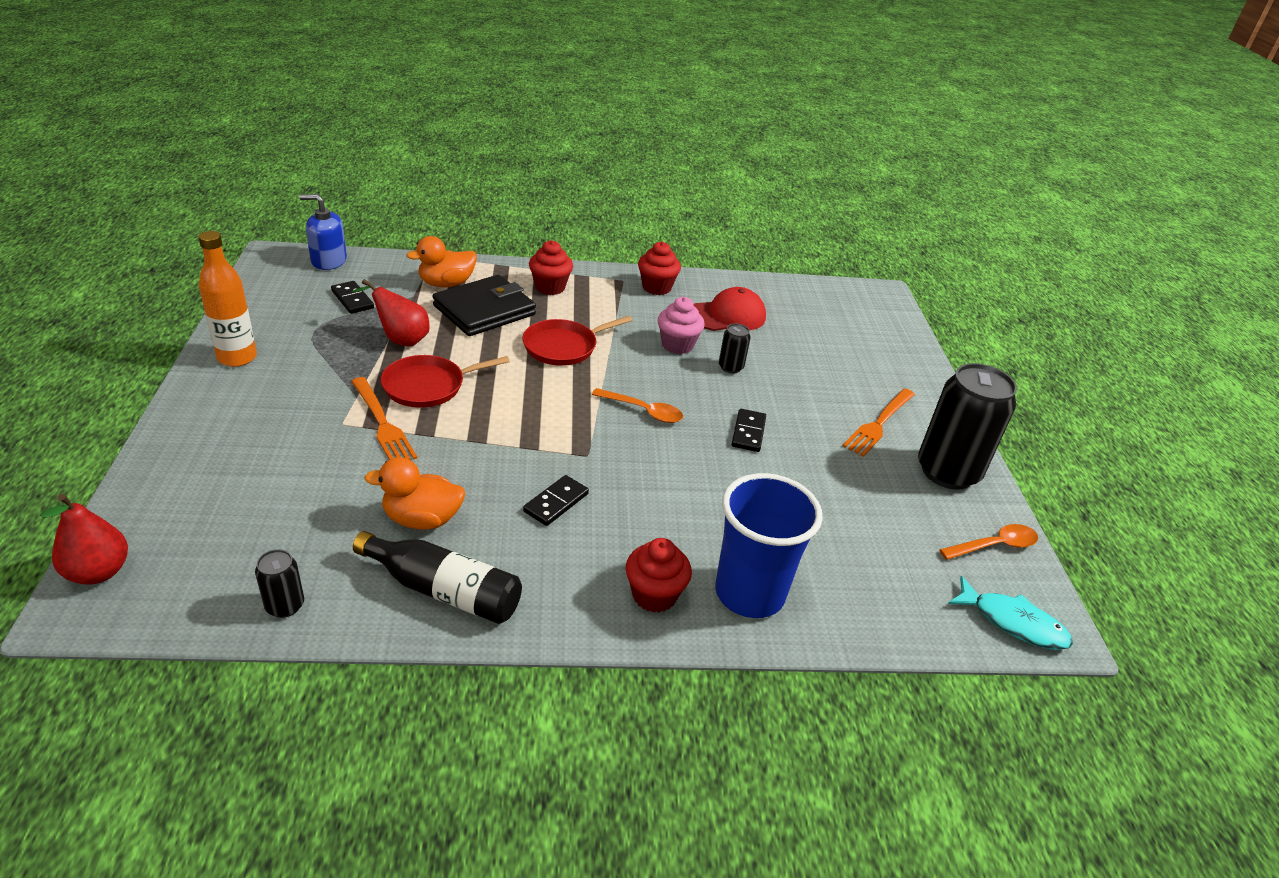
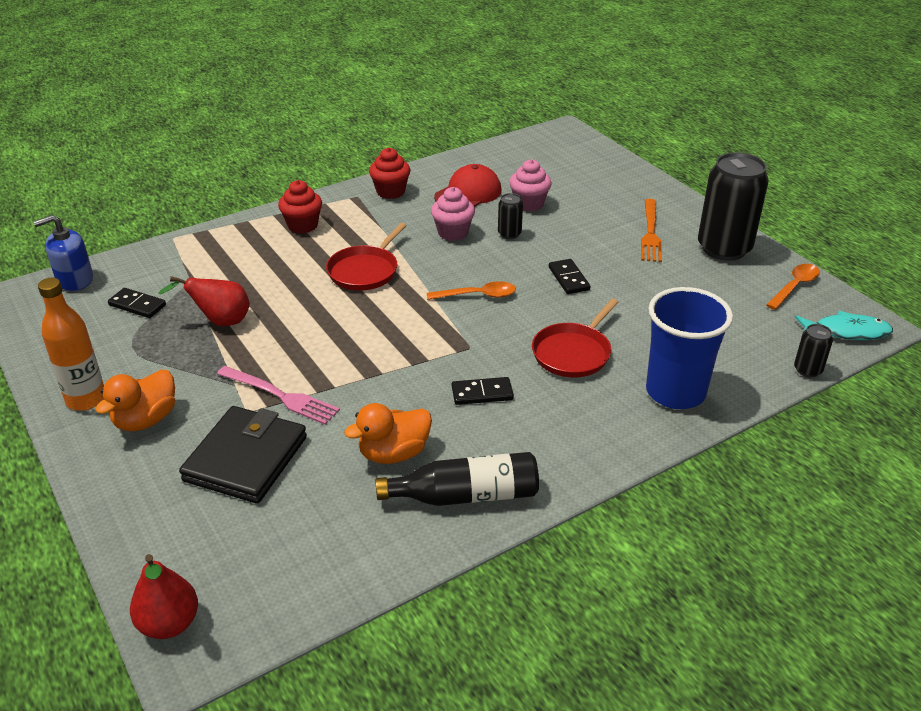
camera: 25 degrees left, 0 degrees up
black can [255,549,304,618] -> black can moved to [794,324,833,378]
orange fork [351,377,417,460] -> pink fork [217,366,340,425]
red pan [381,355,510,408] -> red pan moved to [532,299,618,377]
orange duck [406,236,477,288] -> orange duck moved to [95,370,175,431]
black wallet [433,275,536,336] -> black wallet moved to [179,406,307,504]
black domino [523,475,589,526] -> black domino turned 75 degrees clockwise [452,377,514,405]
red cupcake [626,538,692,613] -> none
none -> pink cupcake [509,159,552,212]

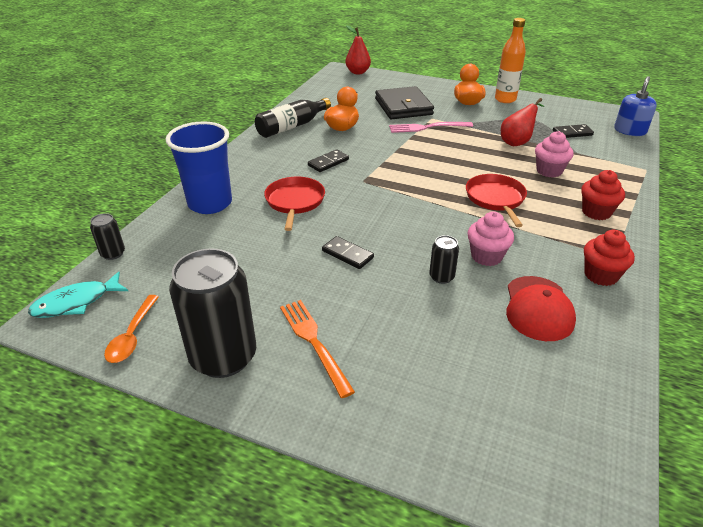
camera: 145 degrees right, 0 degrees up
orange spoon [427,281,516,300] -> none
pink cupcake [509,159,552,212] -> pink cupcake moved to [535,131,574,178]

